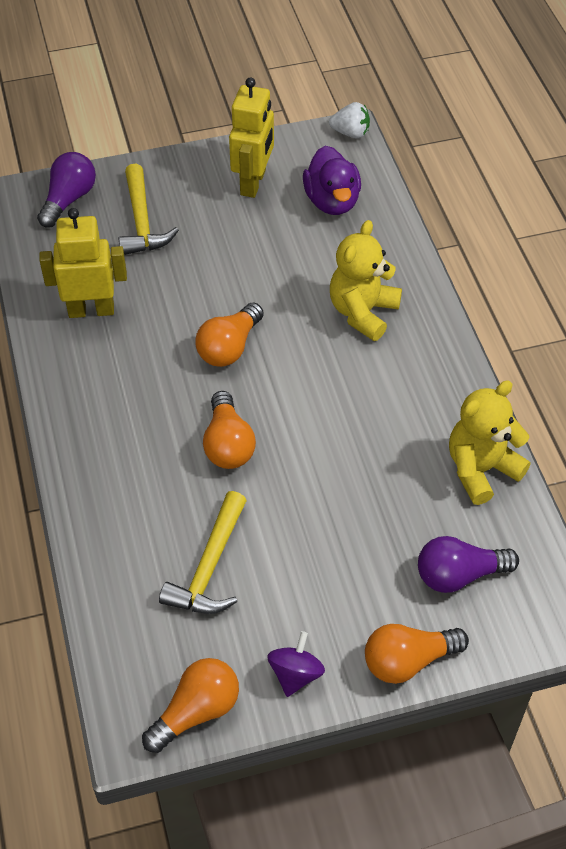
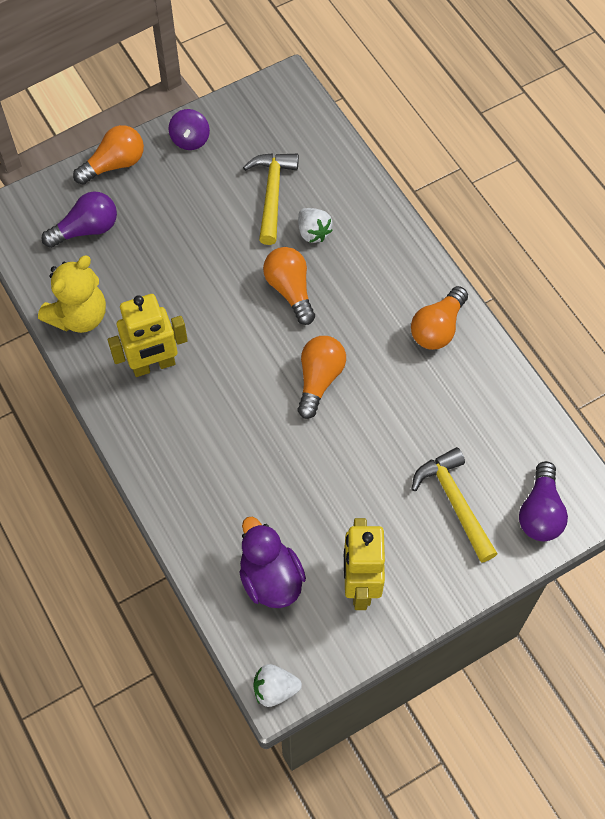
camera: 165 degrees right, 10 degrees up
yellow robot [39,208,127,318] -> yellow robot moved to [108,294,188,377]
orange light bulb [142,658,239,753] -> orange light bulb moved to [411,286,468,350]
yellow teddy bear [330,220,402,341] -> none
none -> white strawberry [298,208,333,243]

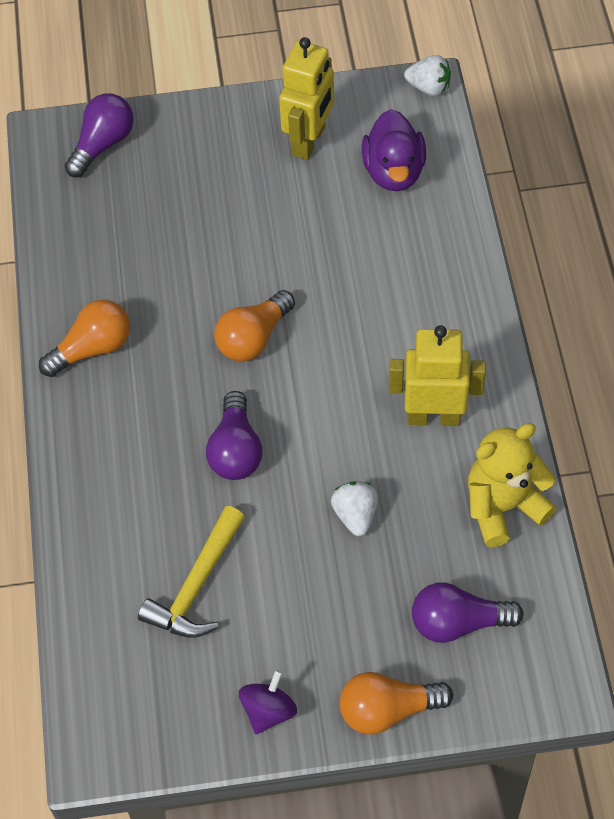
camera: 155 degrees left, 5 degrees down
orange light bulb [263,247,315,325] -> purple light bulb [206,391,262,480]
white strawberry [298,208,333,243] -> white strawberry moved to [331,482,378,536]
yellow hammer [412,447,498,563] -> none

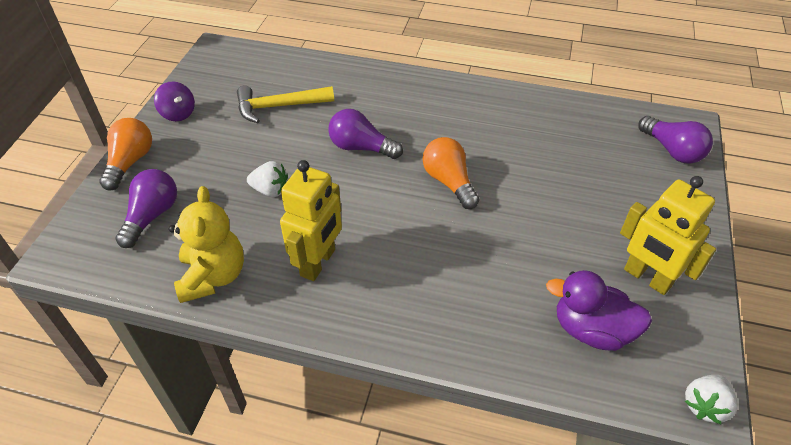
camera: 110 degrees right, 10 degrees down
orange light bulb [39,300,130,377] -> none
yellow hammer [138,506,245,638] -> yellow hammer turned 60 degrees counterclockwise [237,86,334,123]

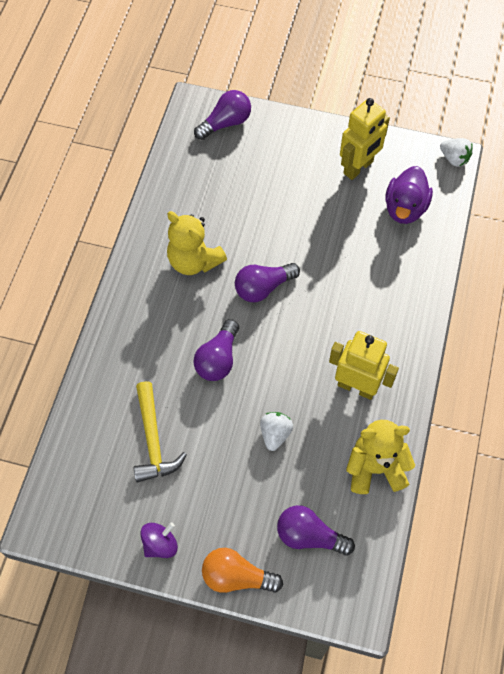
camera: 90 degrees left, 15 degrees up
orange light bulb [423,137,479,209] -> purple light bulb [235,263,300,302]
none -> yellow teddy bear [167,211,227,275]

